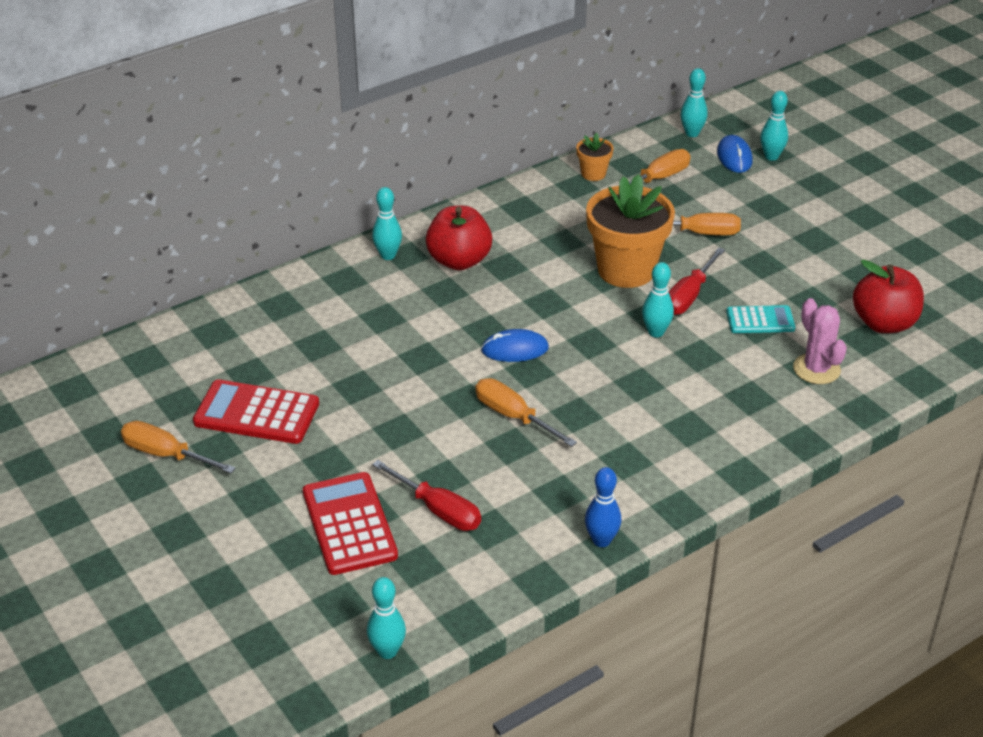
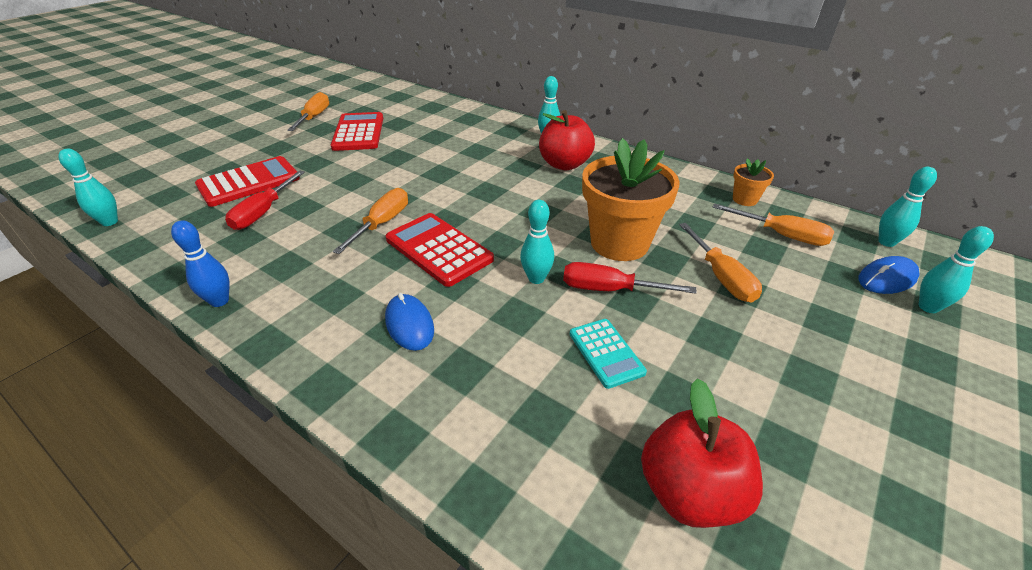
camera: 70 degrees right, 0 degrees up
blue mouse [481,329,549,362] -> blue mouse moved to [385,293,434,351]
pink cactus [793,298,847,384] -> none
none -> red calculator [386,213,494,287]

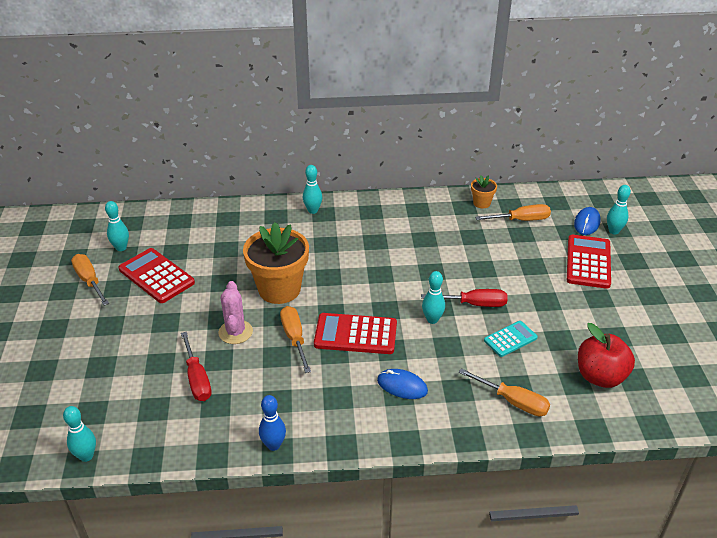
camera: 40 degrees left, 0 degrees up
red calculator [195,156,300,207] -> red calculator moved to [567,235,611,289]
red apple [539,110,595,170] -> none
red screwdriver [563,262,697,294] -> red screwdriver turned 150 degrees counterclockwise [421,289,508,307]
turquoise calculator [570,319,647,389] -> turquoise calculator turned 60 degrees counterclockwise [484,321,538,357]
orange flower pot [582,138,680,261] -> orange flower pot moved to [243,222,309,304]
orange screwdriver [679,223,762,302] -> orange screwdriver moved to [459,368,550,416]
turquoise bowling pin [878,167,937,247] -> turquoise bowling pin moved to [105,201,129,251]
none -> pink cactus [218,281,253,344]

